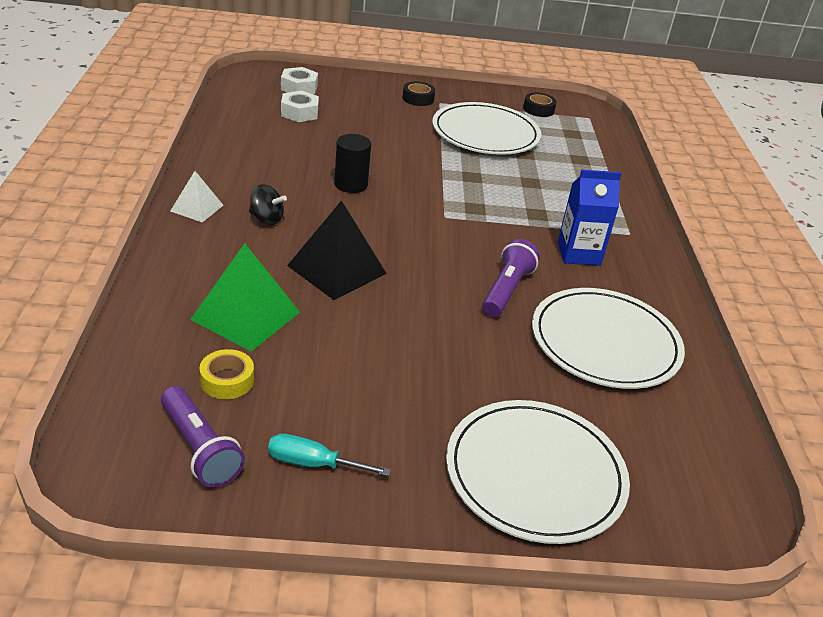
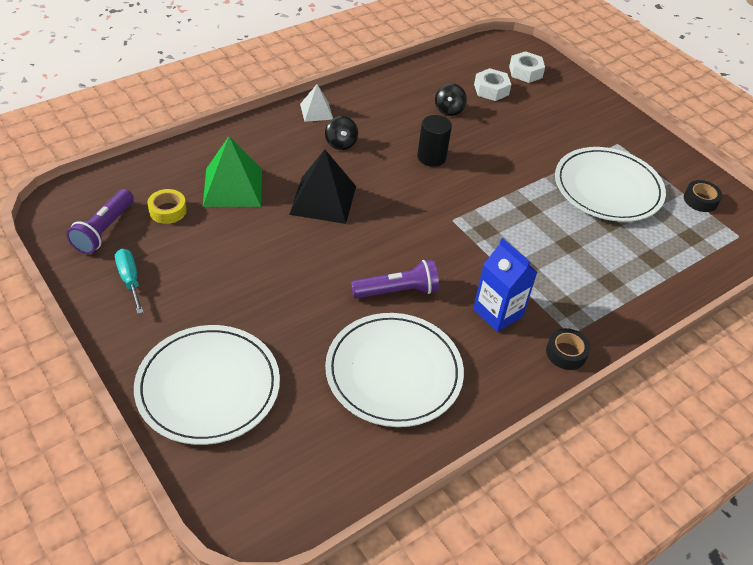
camera: 55 degrees right, 10 degrees up
black tape [403,82,435,106] -> black tape moved to [546,328,590,370]
none -> black spinning top [435,83,467,116]

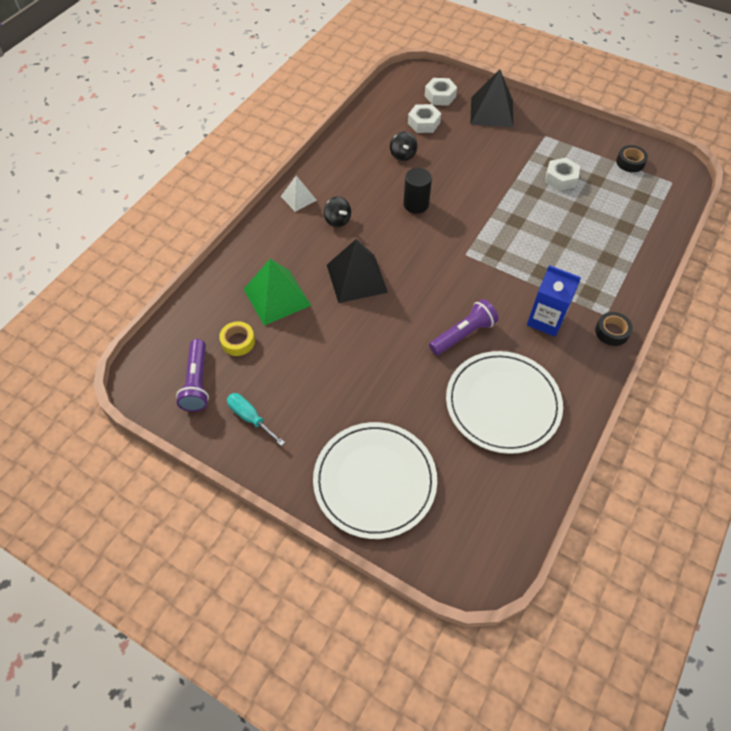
camera: 20 degrees left, 10 degrees up
white plate [555,147,666,222] -> white nut [545,158,580,191]
none -> black pyramid [470,69,513,127]

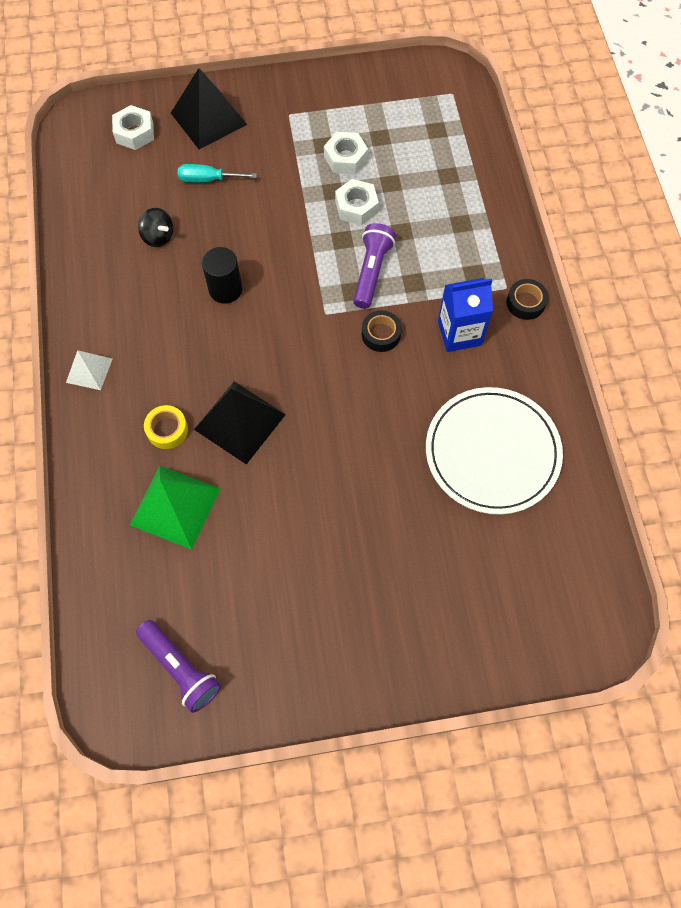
camera: 40 degrees left, 10 degrees up
yellow tape [219,321,255,356] -> yellow tape moved to [144,405,188,449]
turquoise screwdriver [227,393,285,446] -> turquoise screwdriver moved to [178,164,257,183]
white plate [313,422,437,539] -> none
black spinning top [324,197,351,228] -> none
white nut [408,104,441,133] -> white nut moved to [335,179,379,225]
purple flashlight [429,299,499,355] -> purple flashlight moved to [353,223,396,309]
black tape [616,145,648,172] -> black tape moved to [362,310,402,352]

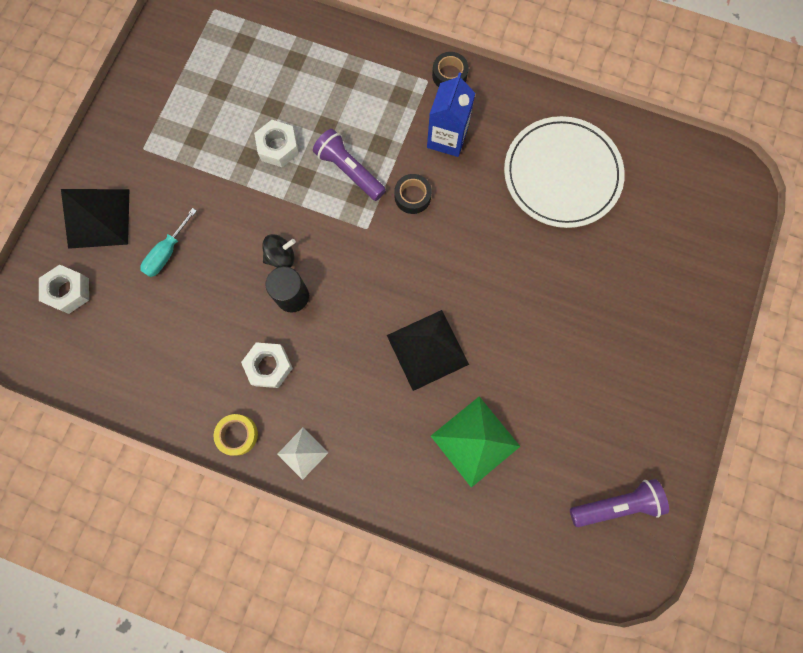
camera: 60 degrees left, 10 degrees up
black spinning top [138,208,173,247] -> black spinning top moved to [262,234,296,268]
yellow tape [144,405,188,449] -> yellow tape moved to [214,414,258,456]
white nut [324,132,368,174] -> white nut moved to [241,342,293,388]

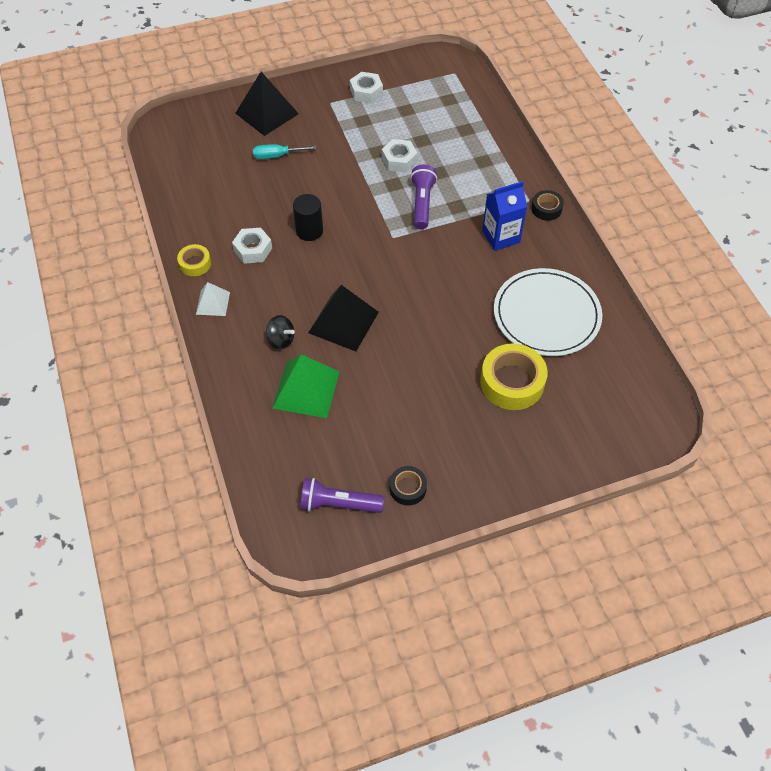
camera: 50 degrees right, 20 degrees down
white nut [39,264,89,314] -> white nut moved to [350,72,383,103]
black spinning top [262,234,296,268] -> black spinning top moved to [266,315,295,349]
black tape [394,174,432,214] -> black tape moved to [390,466,427,506]
purple flashlight [570,479,669,527] -> purple flashlight turned 150 degrees clockwise [300,478,384,513]
none -> yellow tape [480,344,548,410]

